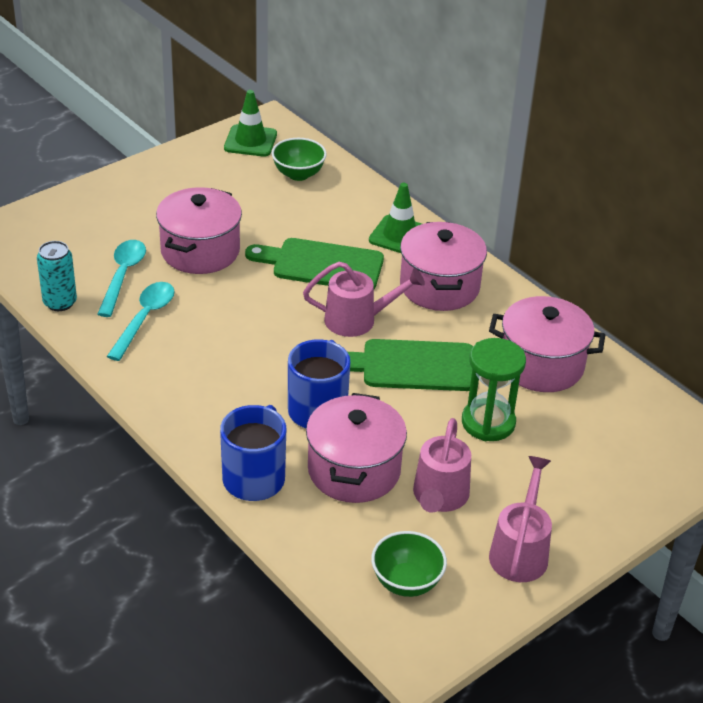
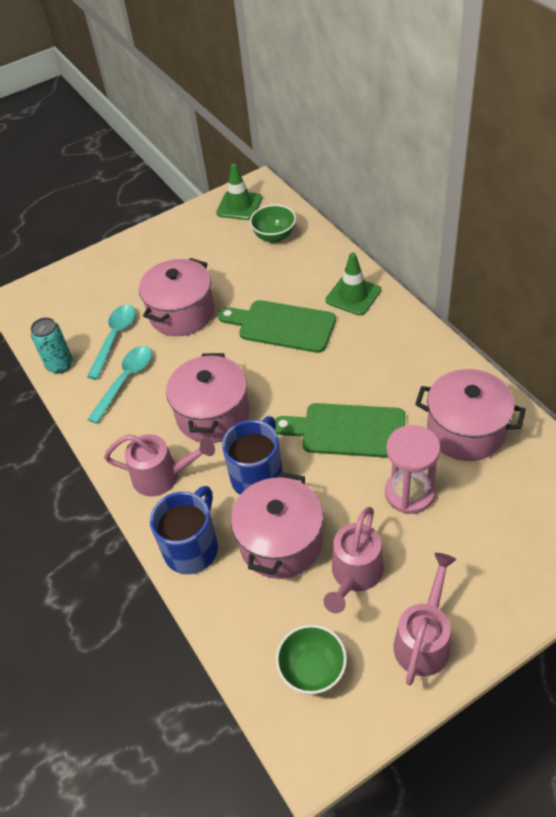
camera: 15 degrees right, 10 degrees up
pink watering can [303,262,425,337] -> pink watering can moved to [104,434,215,497]
pink pot [400,222,487,311] -> pink pot moved to [166,353,249,443]
green hourglass [462,338,526,441] -> pink hourglass [385,425,441,514]

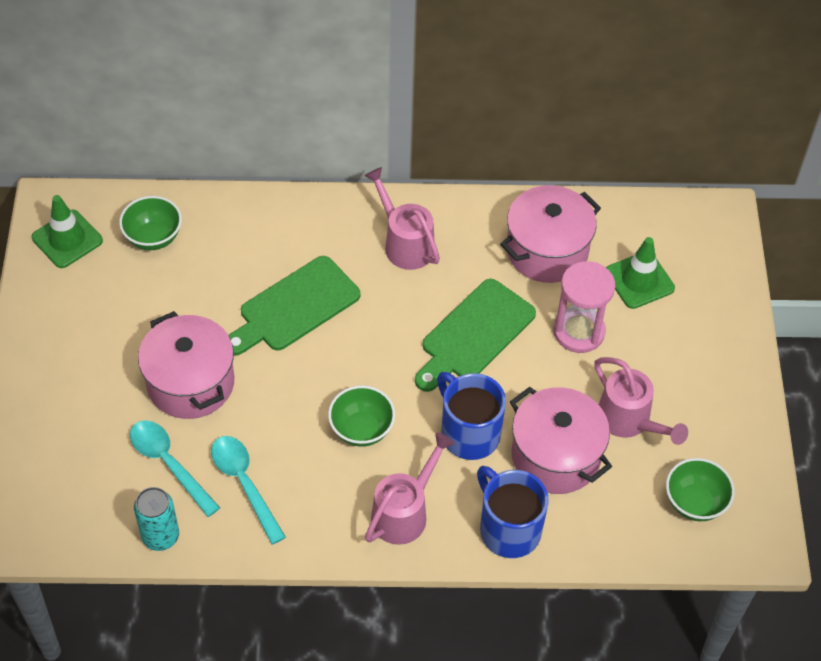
camera: 65 degrees left, 5 degrees up
pink pot [166,353,249,443] -> green bowl [328,385,395,447]
green traffic cone [326,252,381,316] -> green traffic cone moved to [606,237,675,309]
pink watering can [393,553,456,685] -> pink watering can moved to [364,167,440,270]

